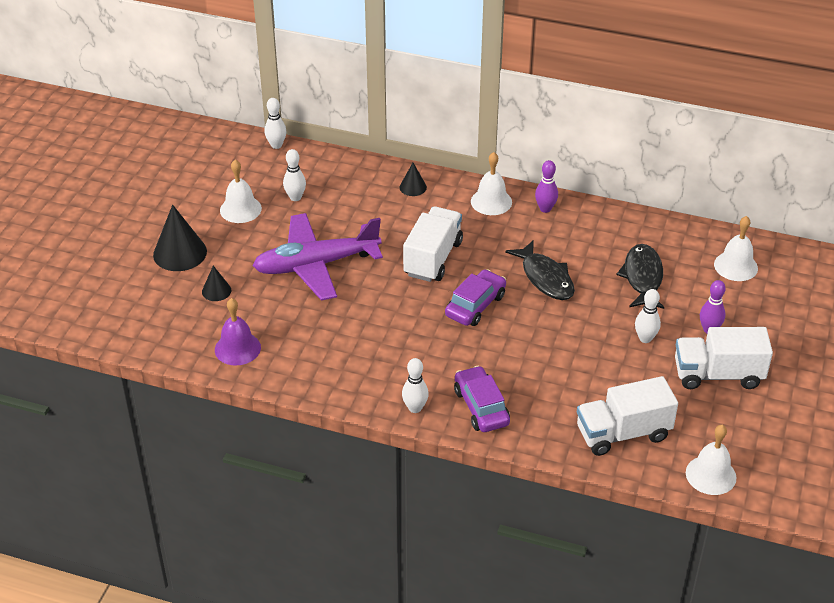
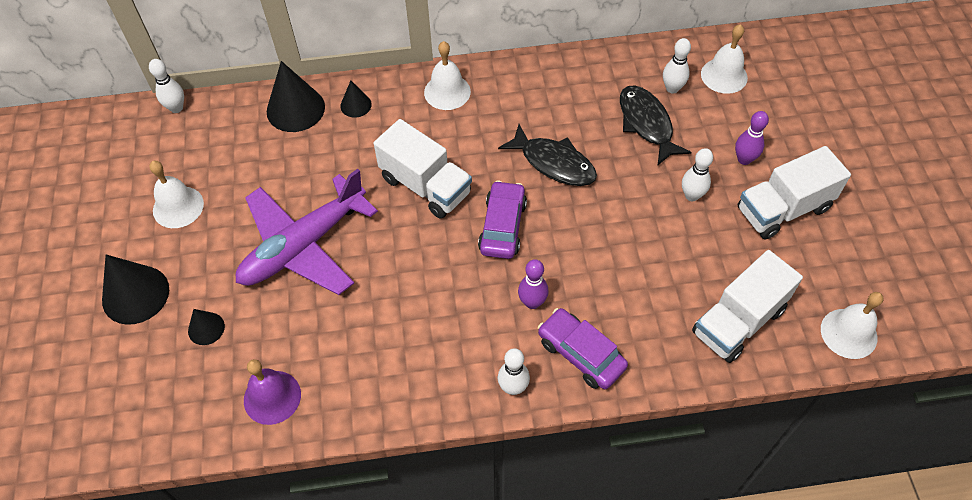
camera: 25 degrees left, 15 degrees up
white bowling pin [283,149,306,201] -> white bowling pin moved to [663,38,691,94]
white truck [403,206,463,282] -> white truck turned 135 degrees clockwise [374,119,472,219]
purple bowling pin [535,160,558,213] -> purple bowling pin moved to [518,259,548,309]
none -> black cone [267,61,325,132]

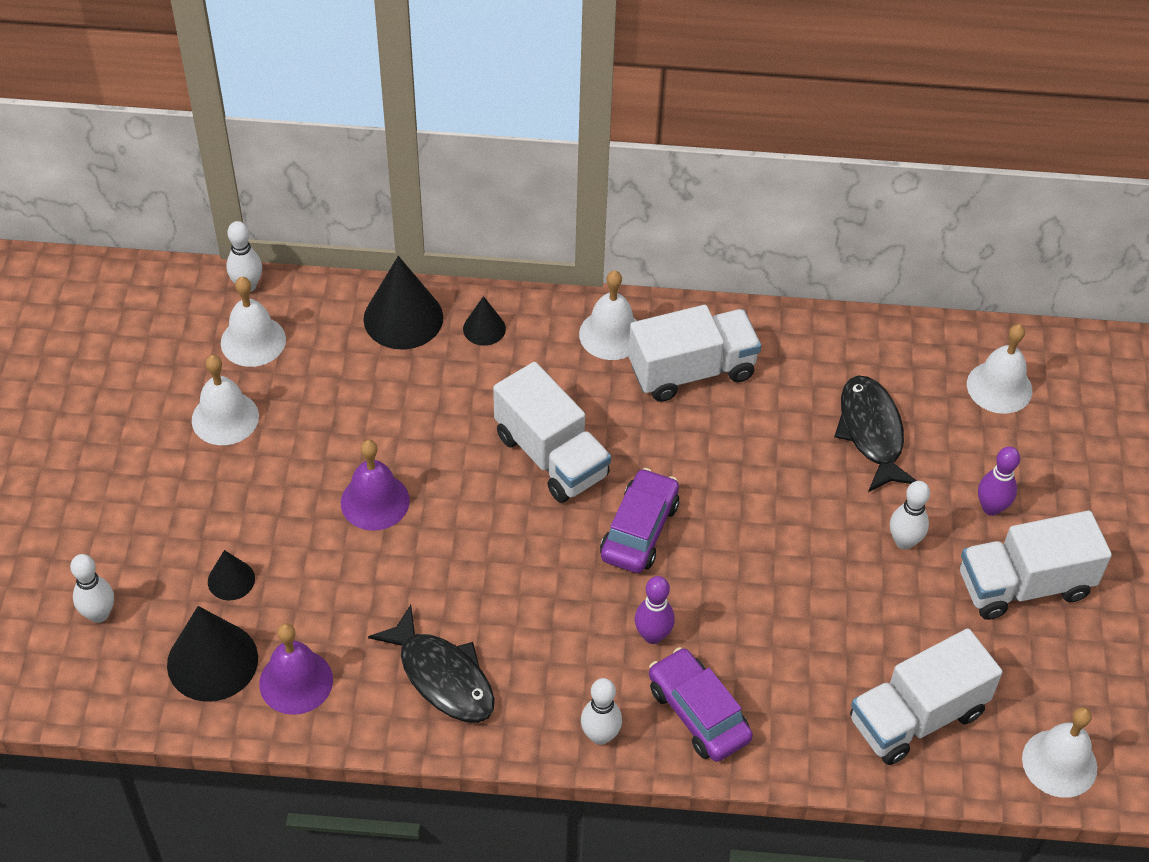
camera: 10 degrees right, 5 degrees down
black cone [102,255,169,325] -> black cone moved to [167,606,258,702]
purple plane [236,169,378,295] -> purple bell [341,440,410,531]
black fish [498,124,597,186] -> black fish moved to [368,605,495,723]
white bowling pin [663,38,691,94] -> white bowling pin moved to [70,554,114,623]
none -> white bell [221,277,286,367]
none -> white truck [628,305,761,402]

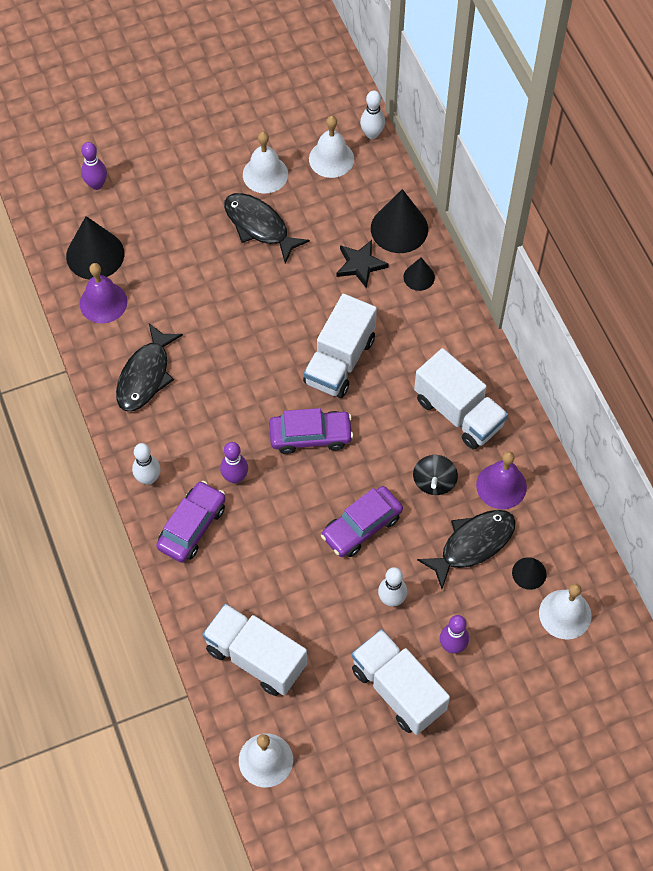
camera: 65 degrees right, 10 degrees up
white bowling pin [70,554,114,623] -> purple bowling pin [81,142,107,190]
black cone [208,550,255,601] -> black cone moved to [512,557,546,590]
purple bell [341,440,410,531] -> purple bell moved to [476,451,527,509]
white bell [579,270,637,360] -> none
none -> black fish [224,193,310,263]
none -> purple car [321,486,403,557]
none -> black star [337,240,388,288]
none -> black spinning top [413,455,458,495]

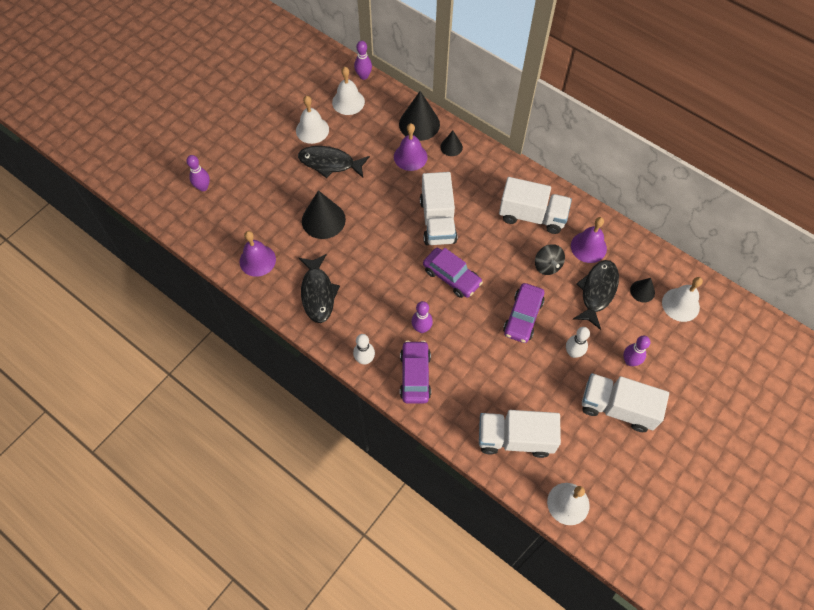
camera: 30 degrees left, 0 degrees up
black cone [66,216,124,280] -> black cone moved to [302,190,346,239]
purple car [269,408,353,454] -> purple car turned 75 degrees clockwise [423,248,483,298]
black star [337,240,388,288] -> purple bell [394,123,427,171]
white bowling pin [360,90,385,139] -> purple bowling pin [354,41,372,80]

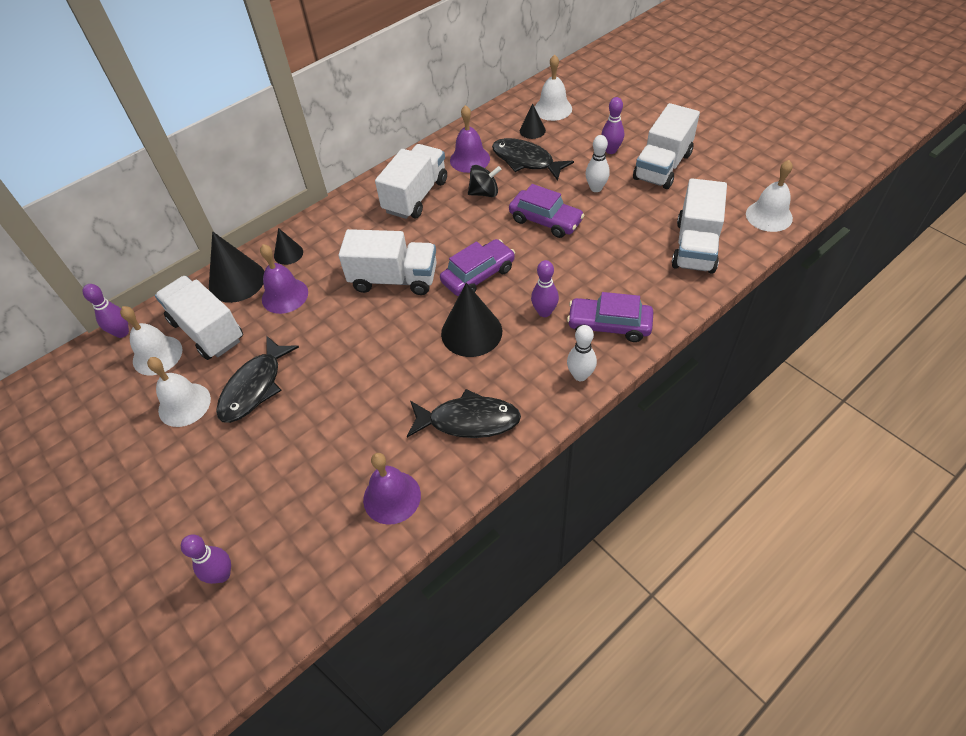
camera: 75 degrees left, 10 degrees down
black cone [302,190,346,239] -> black cone moved to [441,283,502,357]
none -> white truck [155,276,243,360]

